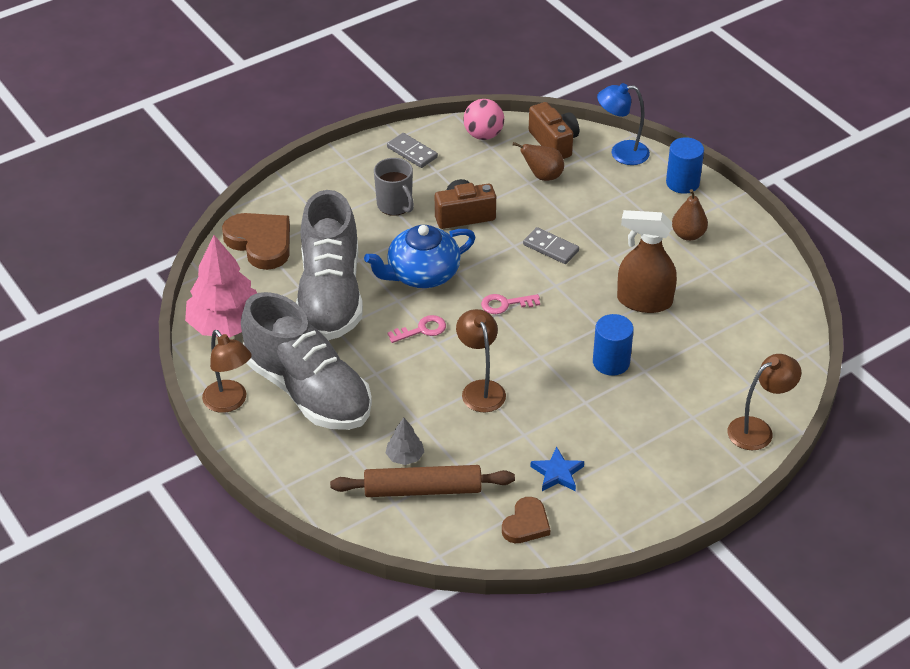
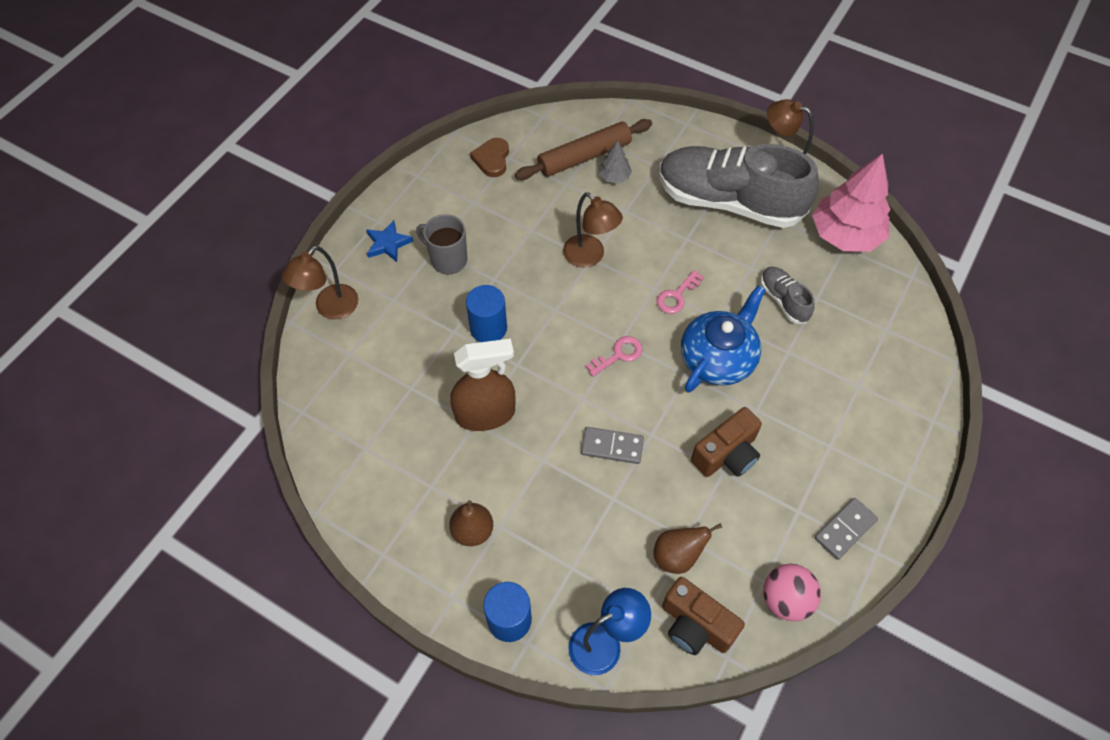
camera: 155 degrees right, 15 degrees up
brown heart [222,213,290,270] -> none
grey shoe [296,190,363,340] -> grey shoe [761,267,815,324], size x0.43
grey mug [374,158,414,216] -> grey mug moved to [416,214,467,274]
grey domino [387,133,438,168] -> grey domino turned 60 degrees counterclockwise [814,498,878,560]
blue star [530,447,584,491] -> blue star moved to [366,220,413,262]

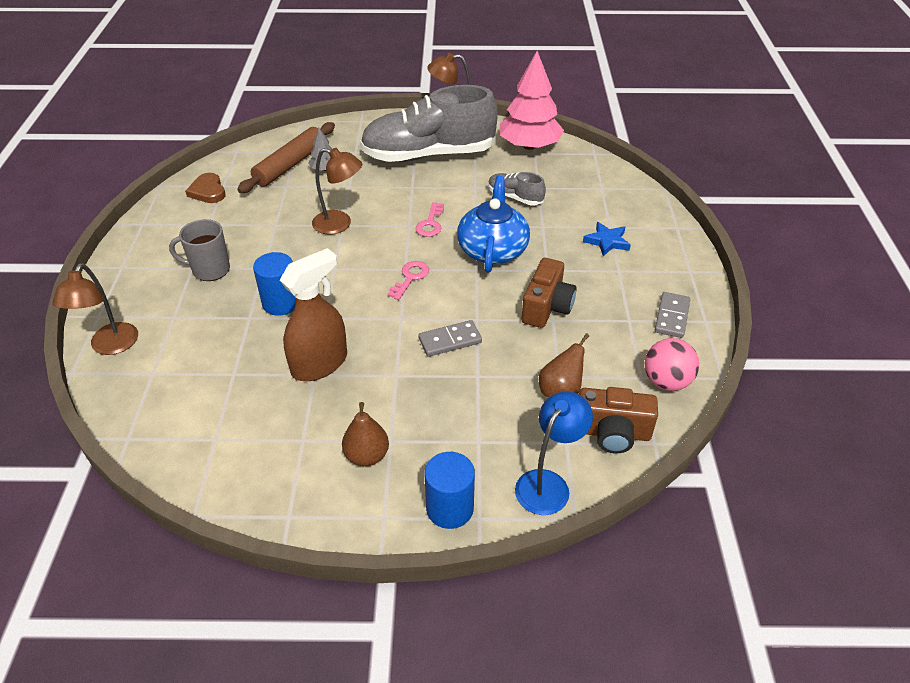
camera: 30 degrees left, 15 degrees down
blue star [366,220,413,262] -> blue star moved to [583,222,631,257]

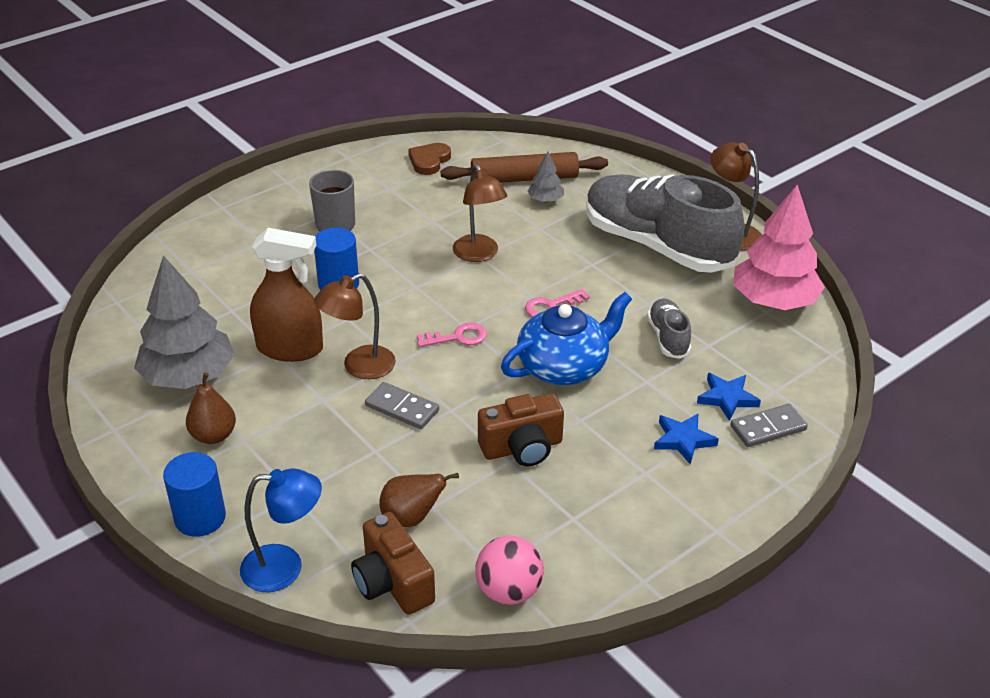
camera: 50 degrees right, 5 degrees down
brown lamp [52,263,138,355] -> brown lamp moved to [314,273,396,379]
grey domino [655,292,690,338] -> grey domino moved to [731,404,808,447]
none -> grey tree [134,255,235,389]
none -> blue star [697,373,761,421]

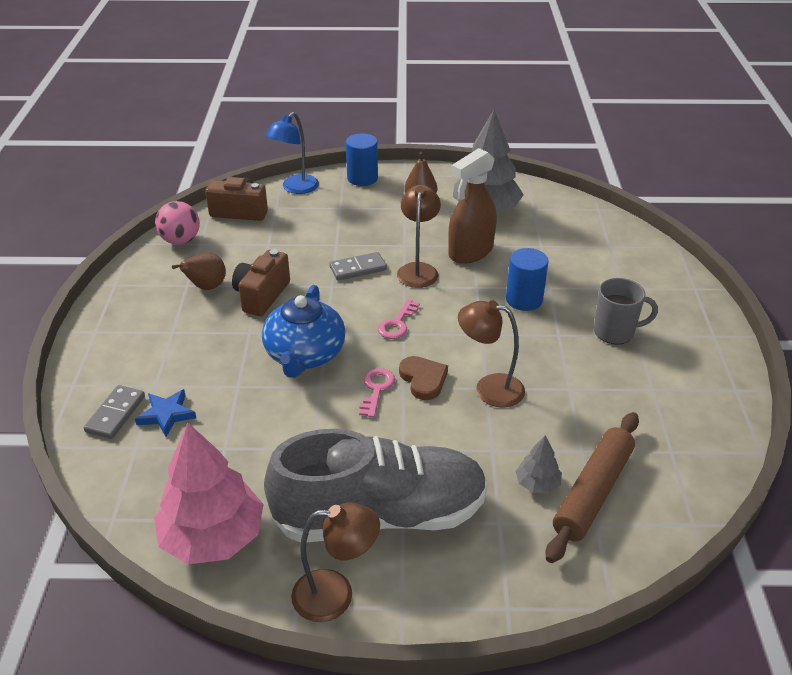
camera: 130 degrees right, 0 degrees up
brown pear [379,473,459,527] -> brown pear moved to [172,252,226,290]
brown heart [408,143,451,175] -> brown heart moved to [399,356,448,400]
grey shoe [647,298,691,359] -> none
blue star [654,414,719,465] -> none

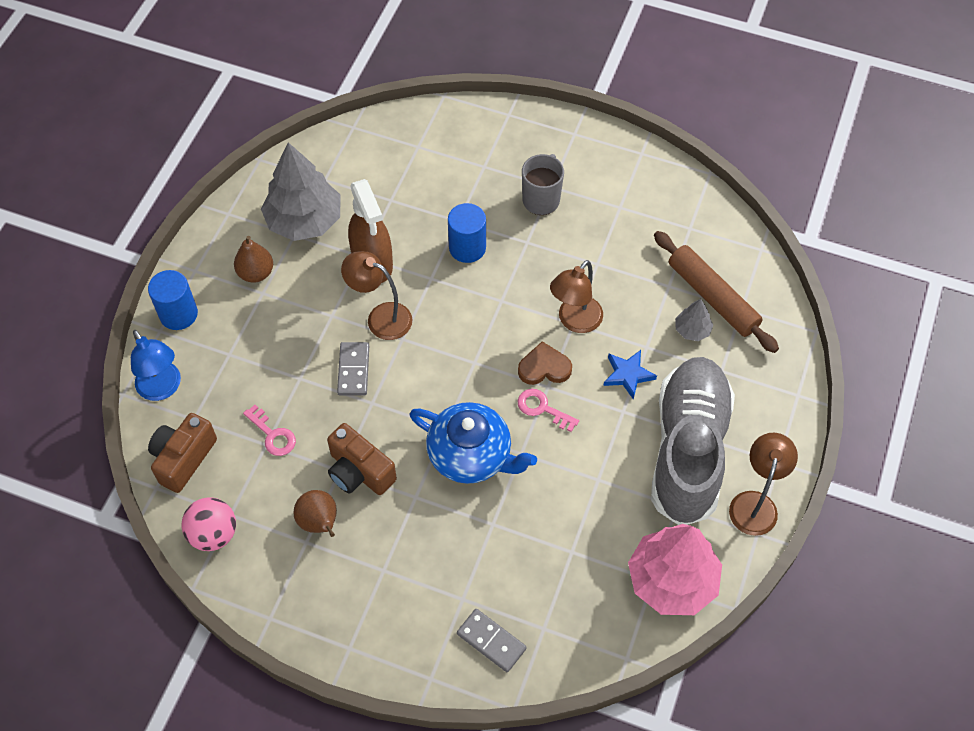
camera: 70 degrees left, 20 degrees up
blue star [135,389,196,437] -> blue star moved to [603,350,657,400]
pink key [378,299,420,339] -> pink key moved to [243,405,296,456]

